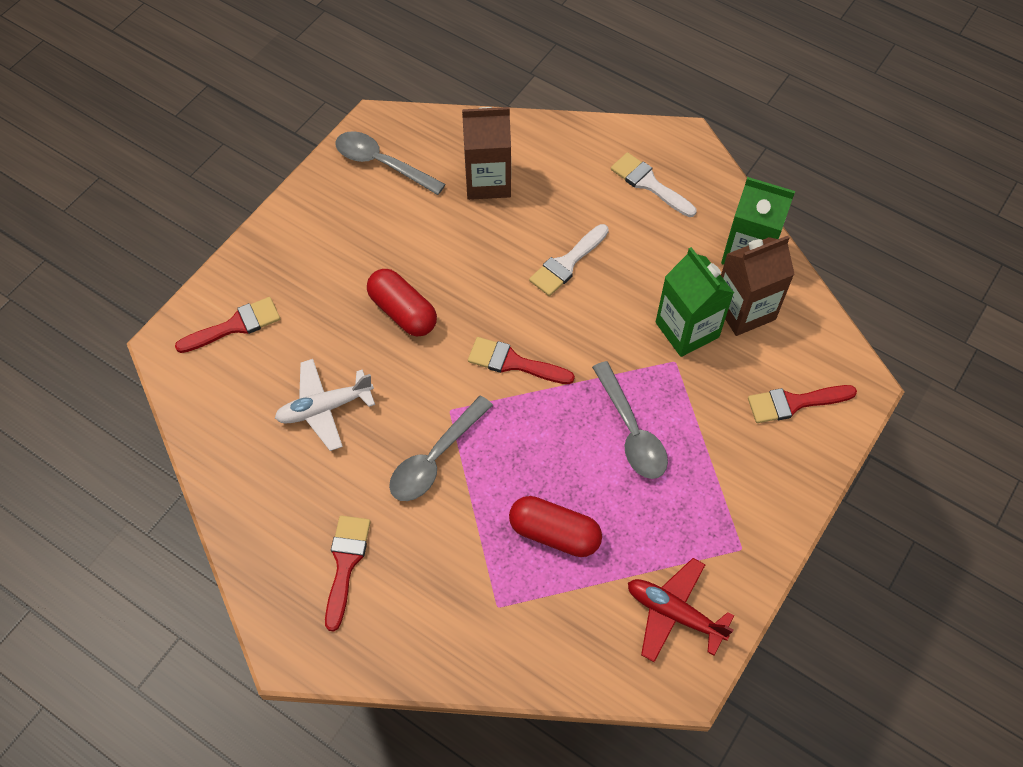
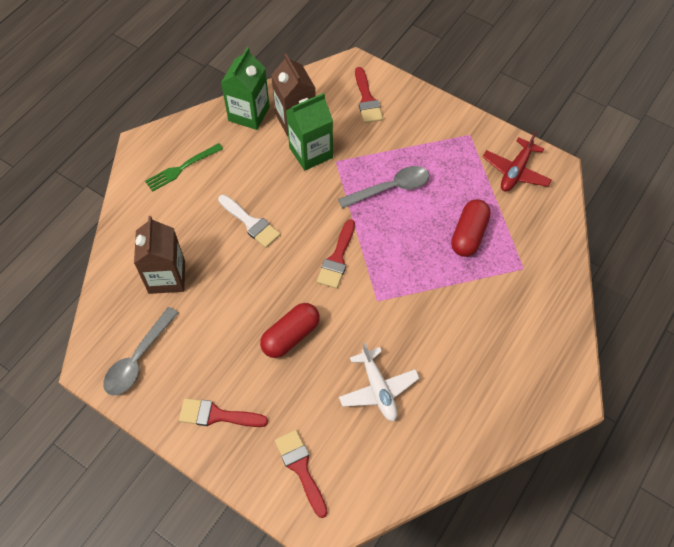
camera: 90 degrees left, 0 degrees up
red brush [325,516,371,631] -> red brush moved to [179,398,268,427]
grey spoon [389,396,493,501] -> none
white brush [611,152,696,217] -> green fork [145,143,223,192]

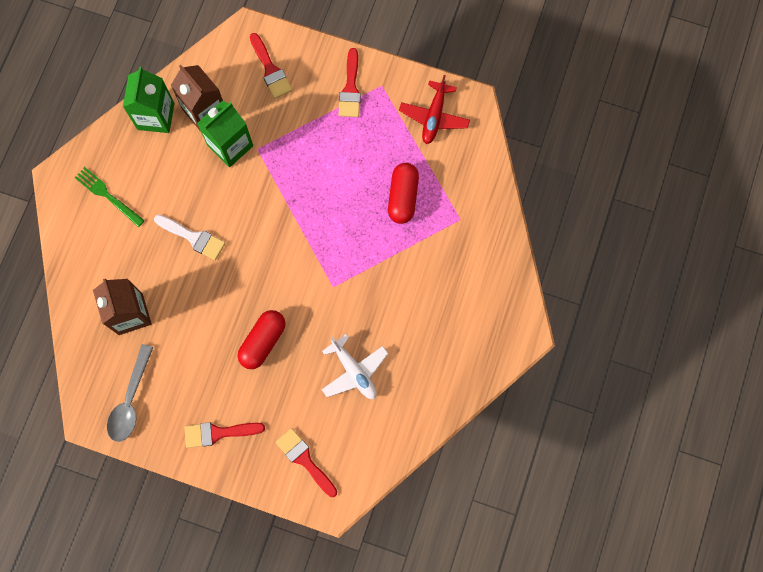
camera: 15 degrees left, 15 degrees up
green fork [145,143,223,192] -> green fork turned 90 degrees clockwise [74,167,145,227]
red brush [317,219,355,289] -> red brush moved to [339,48,361,117]
grey spoon [338,166,430,209] -> none

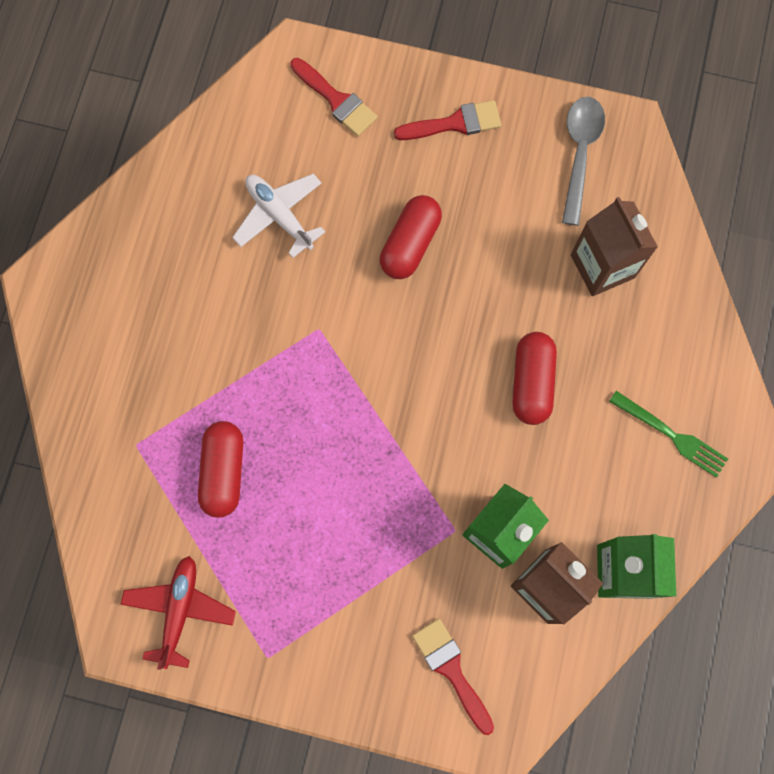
camera: 175 degrees right, 0 degrees up
white brush [154,214,225,260] -> red capsule [512,332,557,425]
red brush [339,48,361,117] -> none

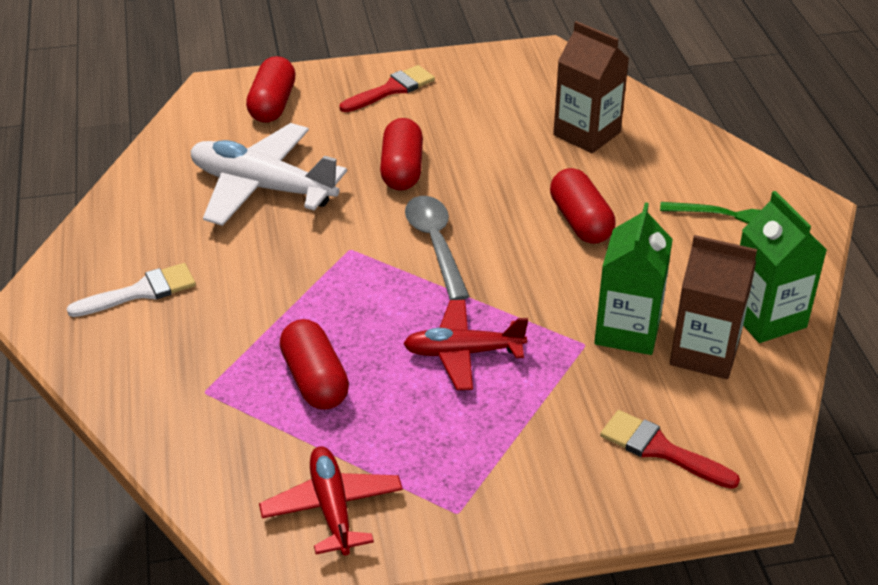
camera: 25 degrees left, 35 degrees down
white plane [232,174,325,258] -> white plane [191,123,347,226], size x1.56
red brush [290,58,378,136] -> red capsule [246,56,296,123]
grey spoon [562,97,605,226] -> grey spoon moved to [405,196,470,300]
none -> white brush [66,263,196,317]
none -> red plane [403,300,528,390]

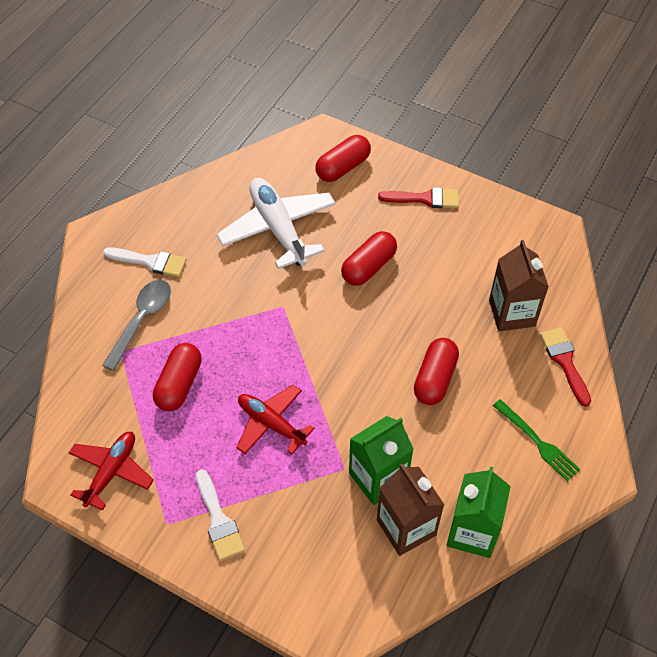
camera: 40 degrees right, 15 degrees up
grey spoon [405,196,470,300] -> grey spoon moved to [102,280,171,371]
red brush [600,410,740,489] -> red brush moved to [540,327,591,407]
none -> white brush [196,469,245,561]

